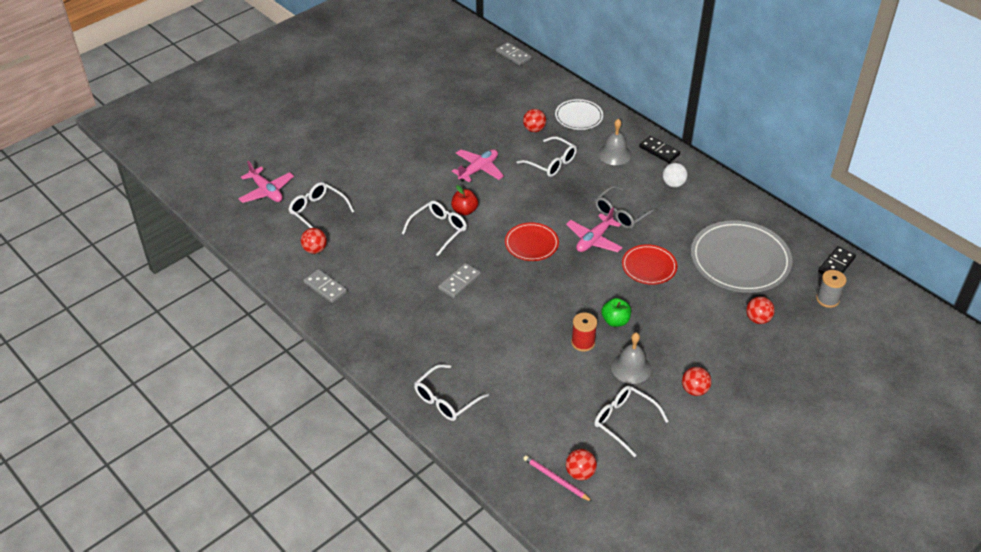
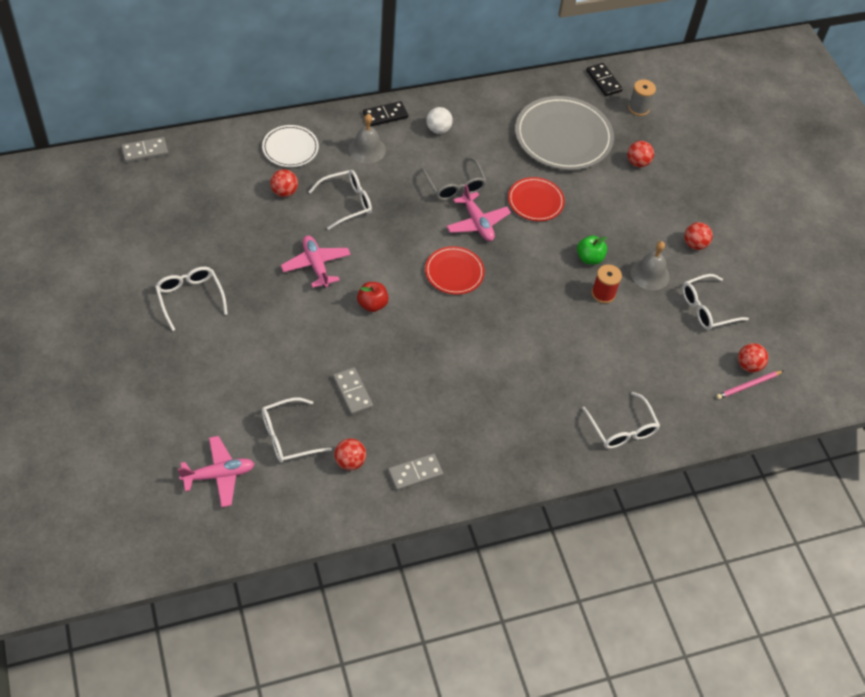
camera: 70 degrees left, 10 degrees up
white glasses [402,201,467,256] -> white glasses moved to [155,267,228,331]
grey domino [438,263,481,298] -> grey domino moved to [333,367,373,415]

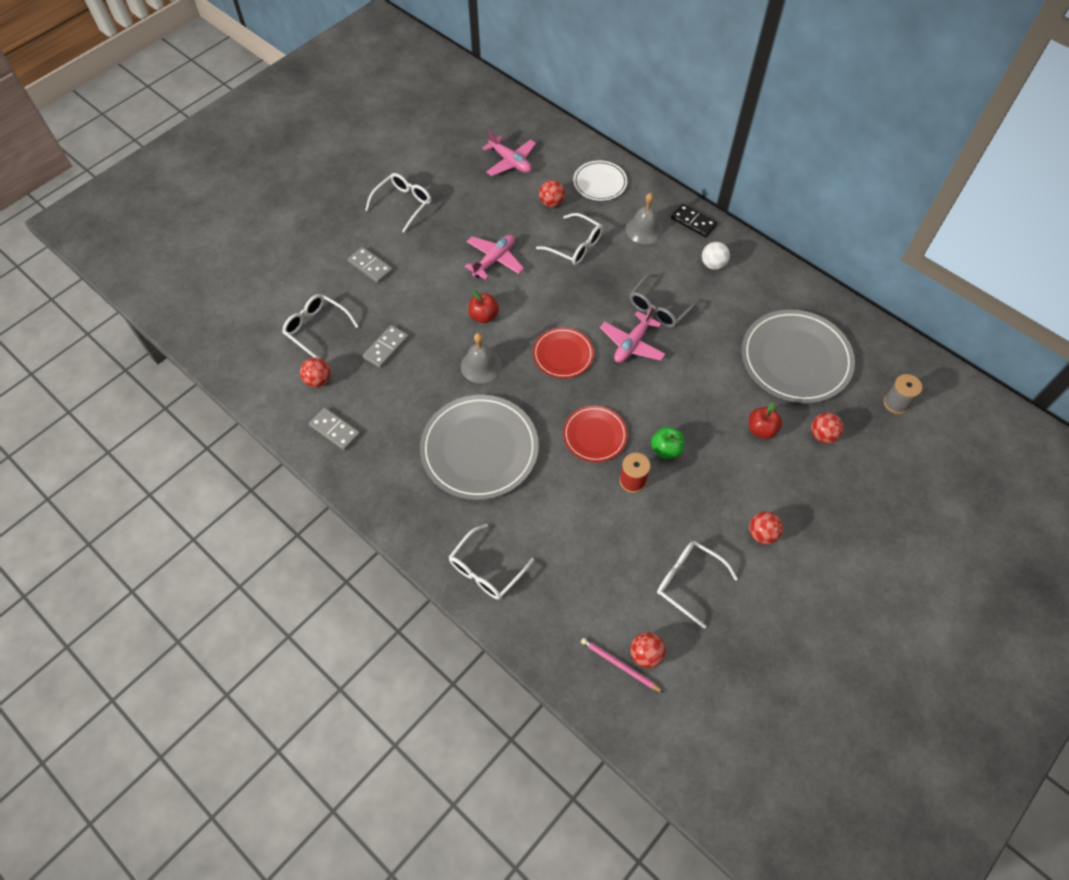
camera: 65 degrees right, 5 degrees up
grey domino [121,137,168,163] -> grey domino moved to [348,247,393,283]
pink plane [178,436,255,507] -> pink plane moved to [482,130,536,176]
red plate [508,177,565,221] -> red plate moved to [563,406,628,462]
black domino [586,63,623,96] -> none
grey bell [631,241,670,290] -> grey bell moved to [461,333,502,383]
none -> grey plate [420,395,539,500]
none -> red apple [749,402,782,439]

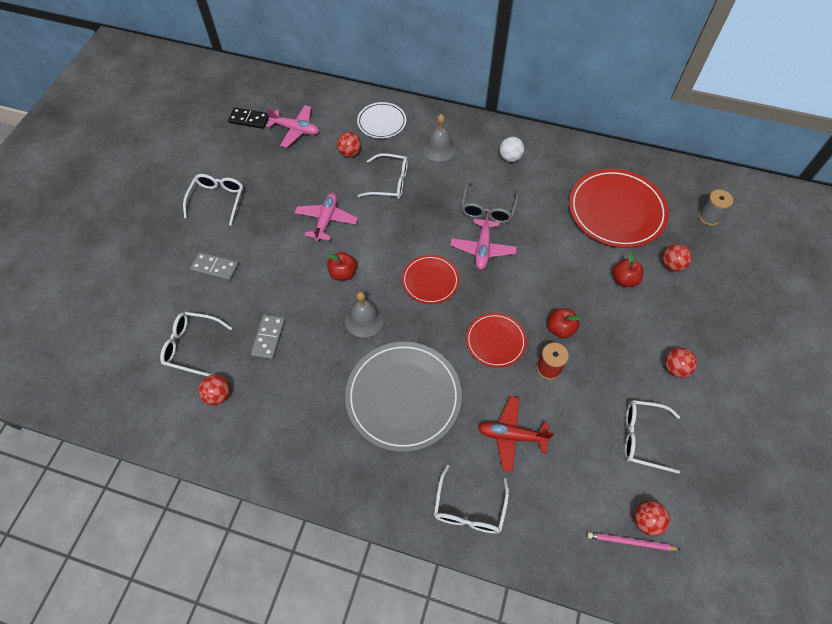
camera: 25 degrees left, 0 degrees up
grey domino [309,408,360,451] -> none
green apple [651,427,684,459] -> red apple [548,308,580,338]
black domino [671,204,717,238] -> black domino moved to [228,107,269,129]
grey plate [742,309,855,403] -> red plate [569,169,669,248]
none -> red plane [478,396,554,472]

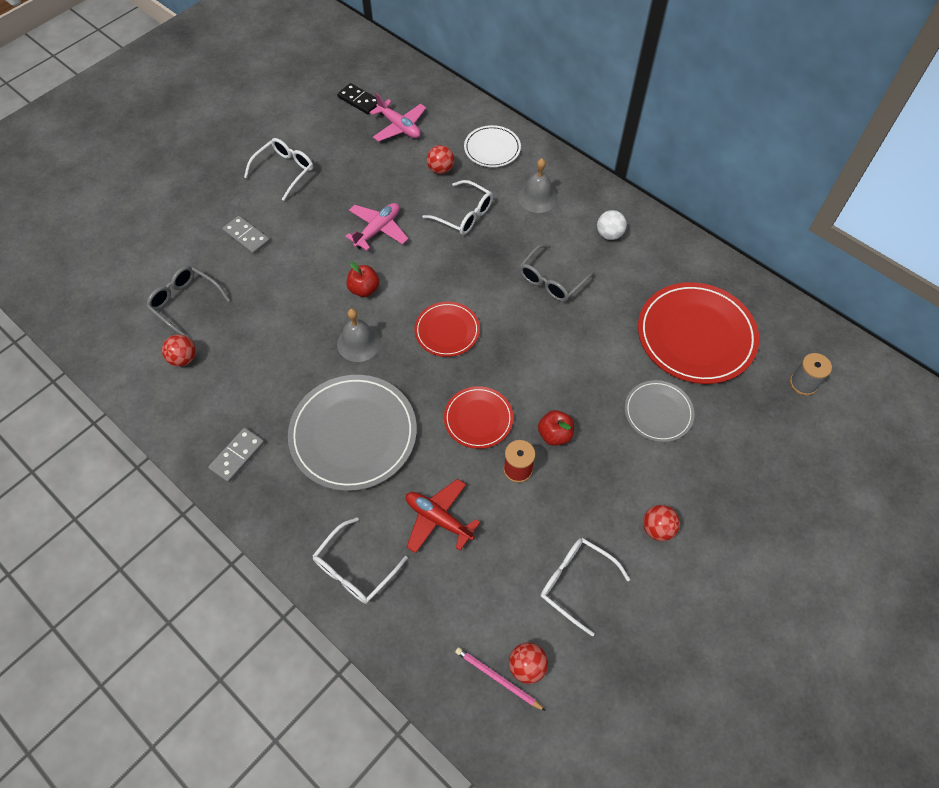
camera: 25 degrees right, 0 degrees up
white glasses [160,312,232,376] -> grey glasses [146,266,230,338]
grey domino [251,314,285,360] -> grey domino moved to [208,428,265,483]
pink plane [450,210,517,270] -> none
red apple [612,253,643,287] -> grey plate [625,380,694,442]
red ball [662,244,692,271] -> none

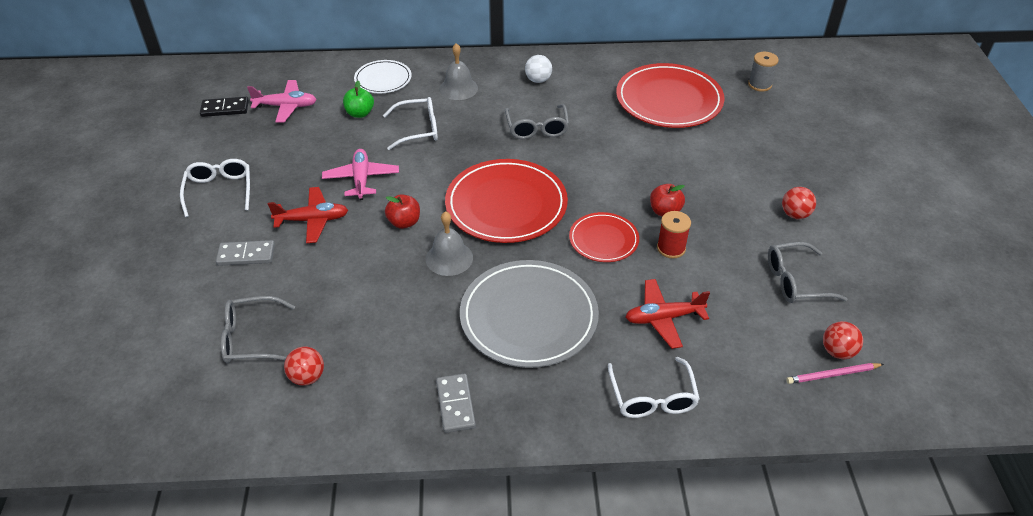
camera: 45 degrees left, 15 degrees down
red plate [414,302,480,357] -> red plate [445,159,568,243], size x1.82
red ball [427,145,454,174] -> green apple [343,81,374,118]
white glasses [541,538,630,636] -> grey glasses [768,242,848,303]
grey plate [625,380,694,442] -> none
none -> red plane [268,187,348,243]

